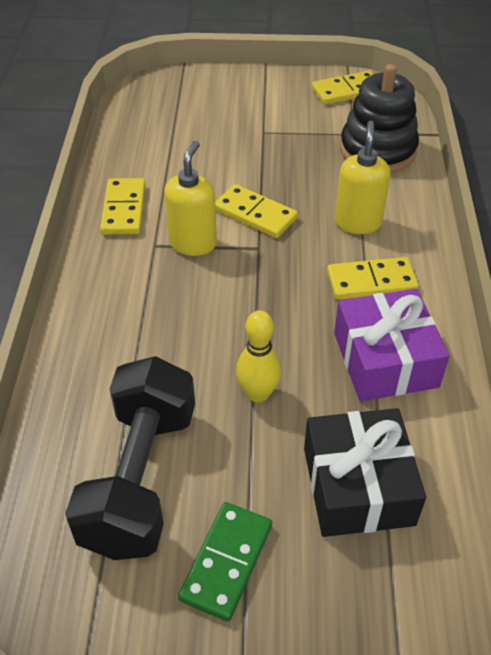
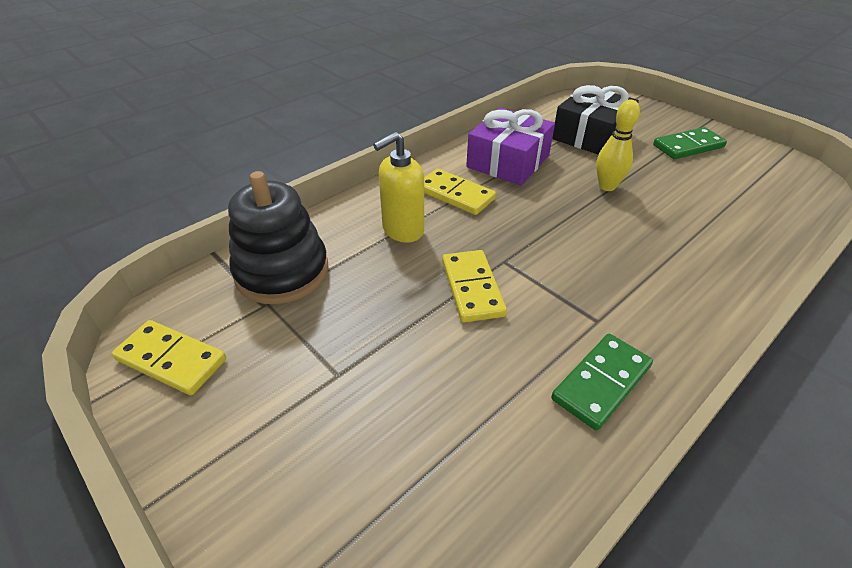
camera: 135 degrees left, 5 degrees down
black dumbbell [65,356,195,560] -> none
yellow domino [100,178,146,235] -> green domino [551,334,653,431]
yellow soap dispenser [164,141,217,256] -> none

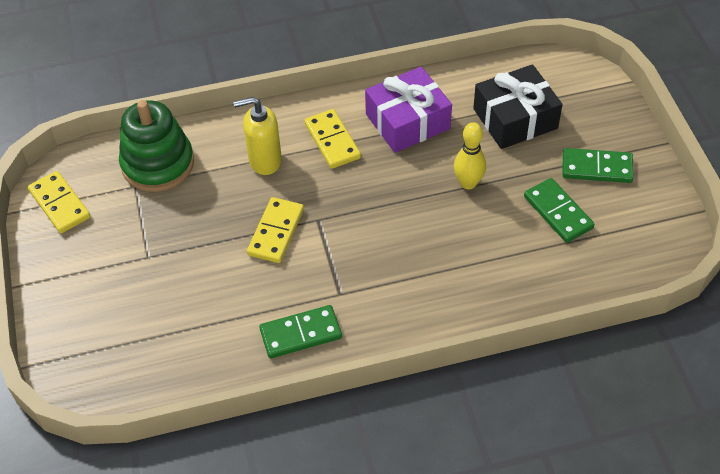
camera: 30 degrees right, 10 degrees up
black stacking toy [228,171,329,304] -> green stacking toy [119,100,194,192]
none -> green domino [524,178,595,243]

